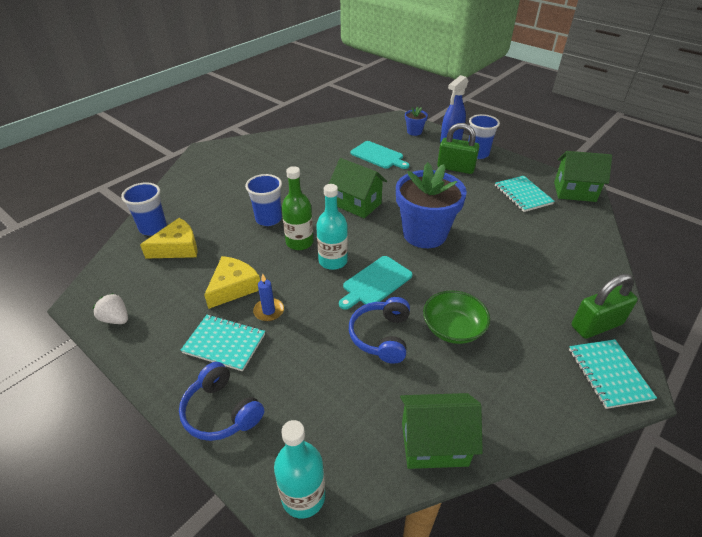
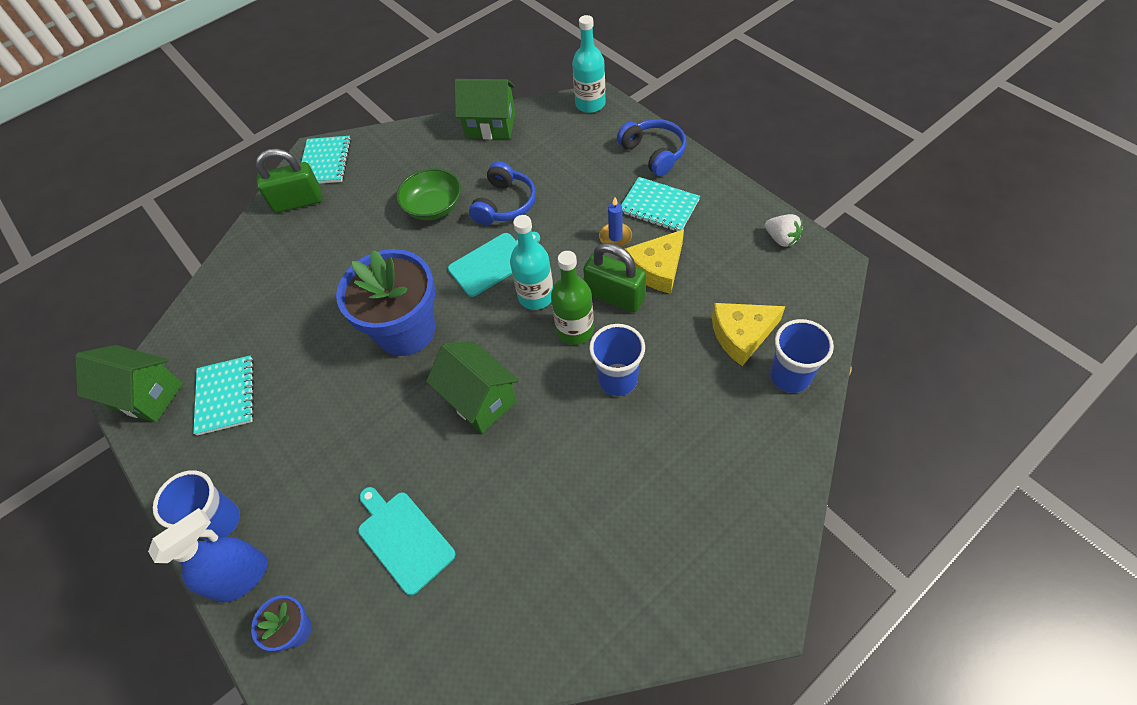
camera: 165 degrees left, 15 degrees up
green padlock [437,123,480,174] -> green padlock moved to [583,243,646,312]

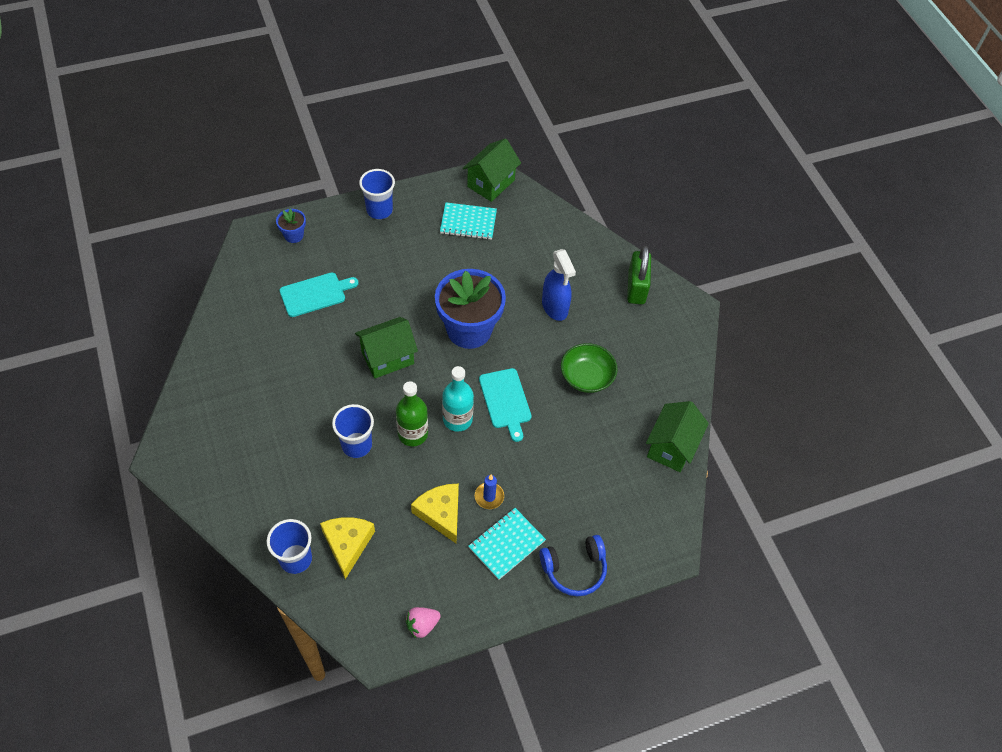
camera: 100 degrees right, 0 degrees up
blue spray bottle [148,508,268,603] -> blue spray bottle moved to [542,249,576,321]
turquoise notebook [301,136,351,184] -> none
blue headphones [469,161,536,225] -> none
turquoise bottle [572,15,606,113] -> none
green padlock [583,243,646,312] -> none
white strawberry [765,214,803,247] -> pink strawberry [405,607,441,638]

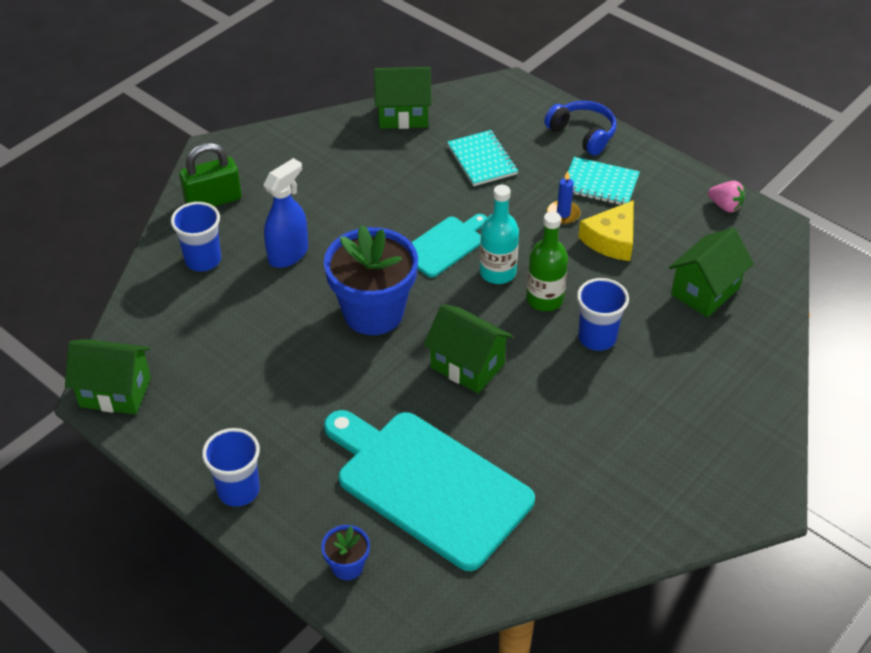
camera: 115 degrees left, 10 degrees down
blue cup [266,519,312,574] -> blue cup moved to [171,202,221,271]
turquoise cutting board [280,273,359,317] -> turquoise cutting board [324,410,535,571], size x1.97
yellow cheese [320,517,375,579] -> green house [669,228,754,317]
turquoise notebook [440,202,497,240] -> turquoise notebook moved to [447,130,518,186]
green bowl [561,343,618,393] -> none

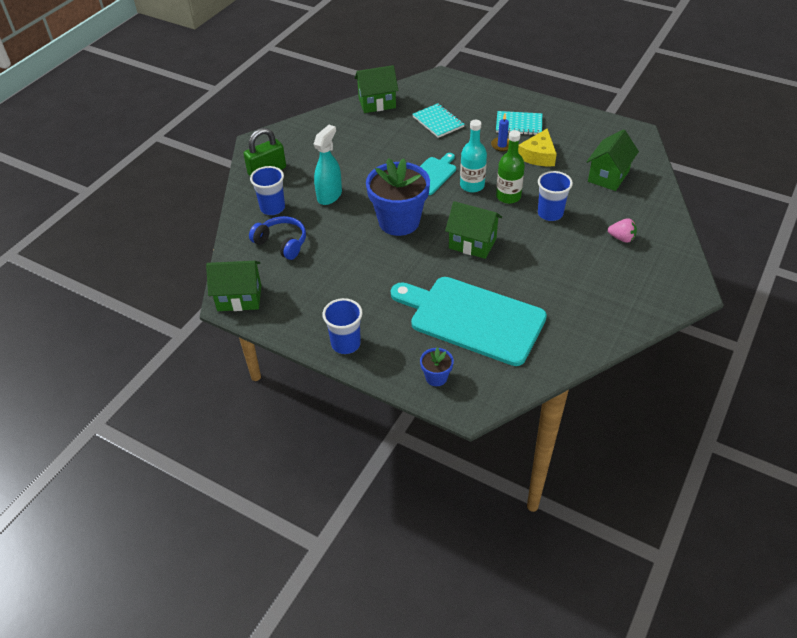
camera: 10 degrees left, 0 degrees up
blue spray bottle [263,158,308,268] -> turquoise spray bottle [314,125,342,205]
blue headphones [544,101,616,156] -> blue headphones moved to [249,216,306,260]
pink strawberry [708,181,745,213] -> pink strawberry moved to [608,218,637,243]

